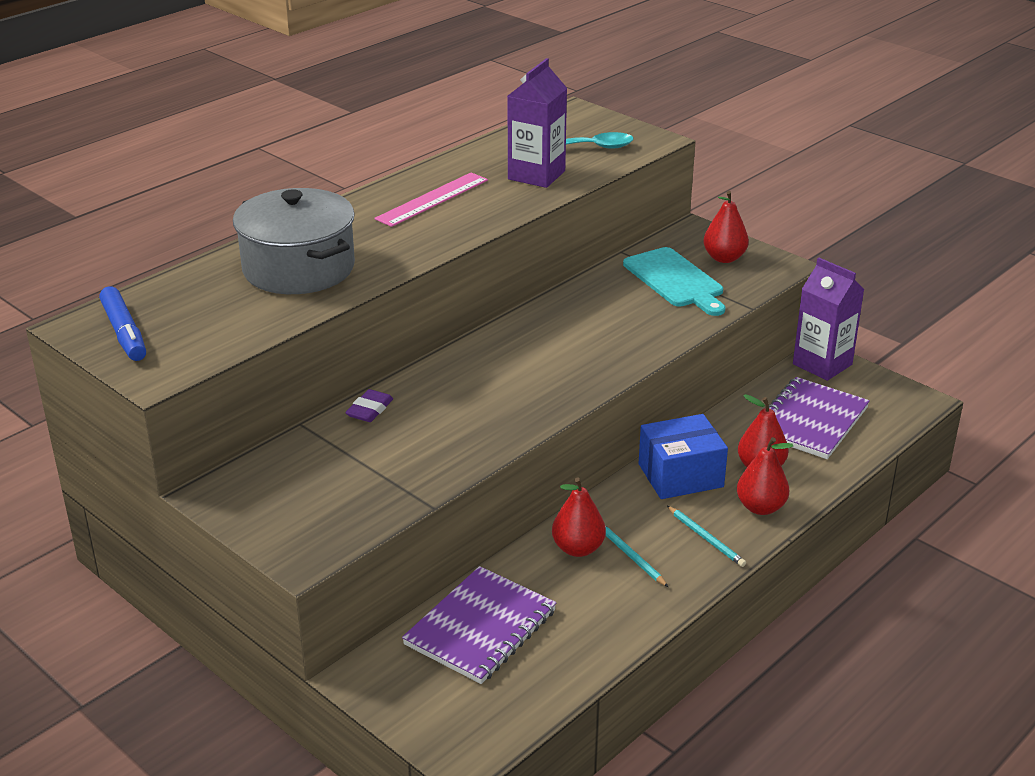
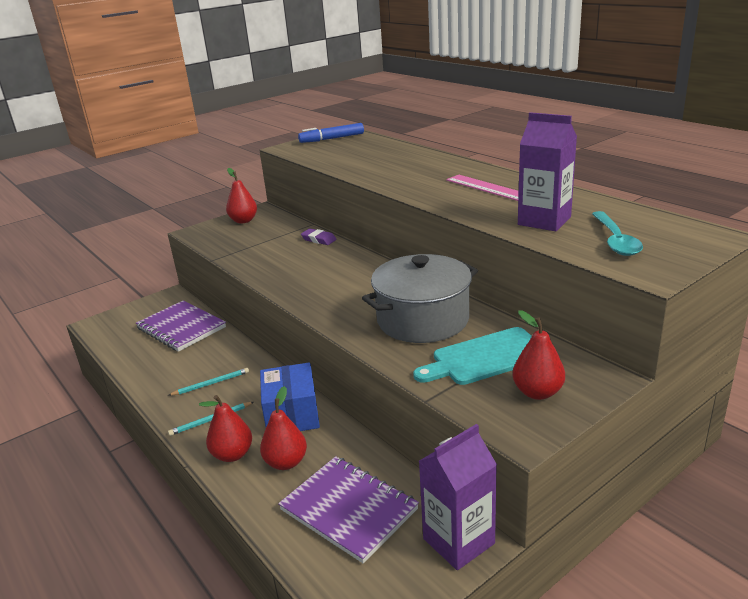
camera: 100 degrees right, 5 degrees down
grey pot [233,188,355,294] -> grey pot moved to [362,254,478,343]
red pear [552,477,606,557] -> red pear moved to [226,168,257,224]

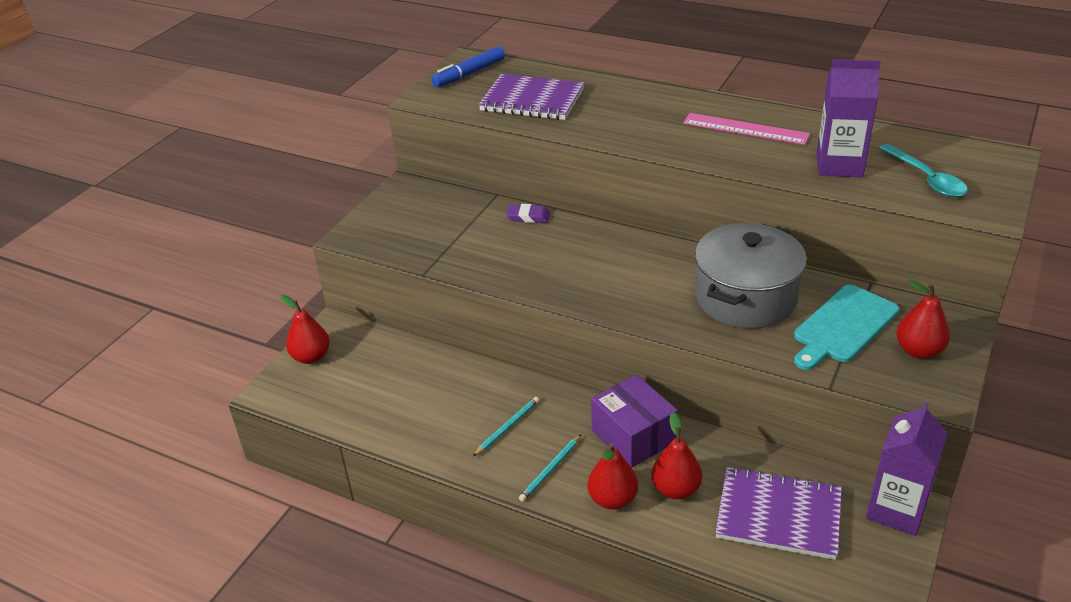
camera: 25 degrees left, 10 degrees up
purple notebook [136,301,226,352] -> purple notebook moved to [479,74,584,120]
red pear [226,168,257,224] -> red pear moved to [280,295,330,364]
blue box [260,362,320,431] -> purple box [591,374,678,468]

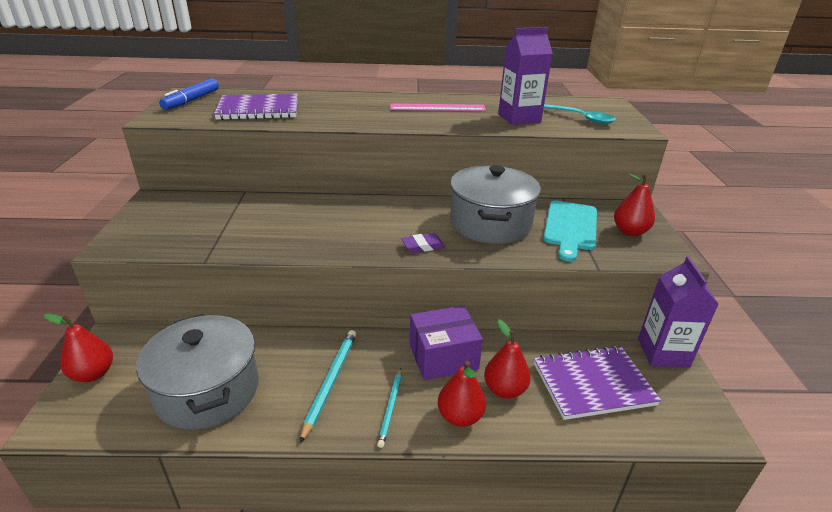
camera: 30 degrees left, 5 degrees down
turquoise pencil [473,397,539,456] -> turquoise pencil [300,330,356,443], size x1.55
purple eraser [506,204,550,223] -> purple eraser moved to [401,233,445,253]
purple box [591,374,678,468] -> purple box turned 45 degrees counterclockwise [410,305,483,380]
none -> grey pot [136,314,259,430]

